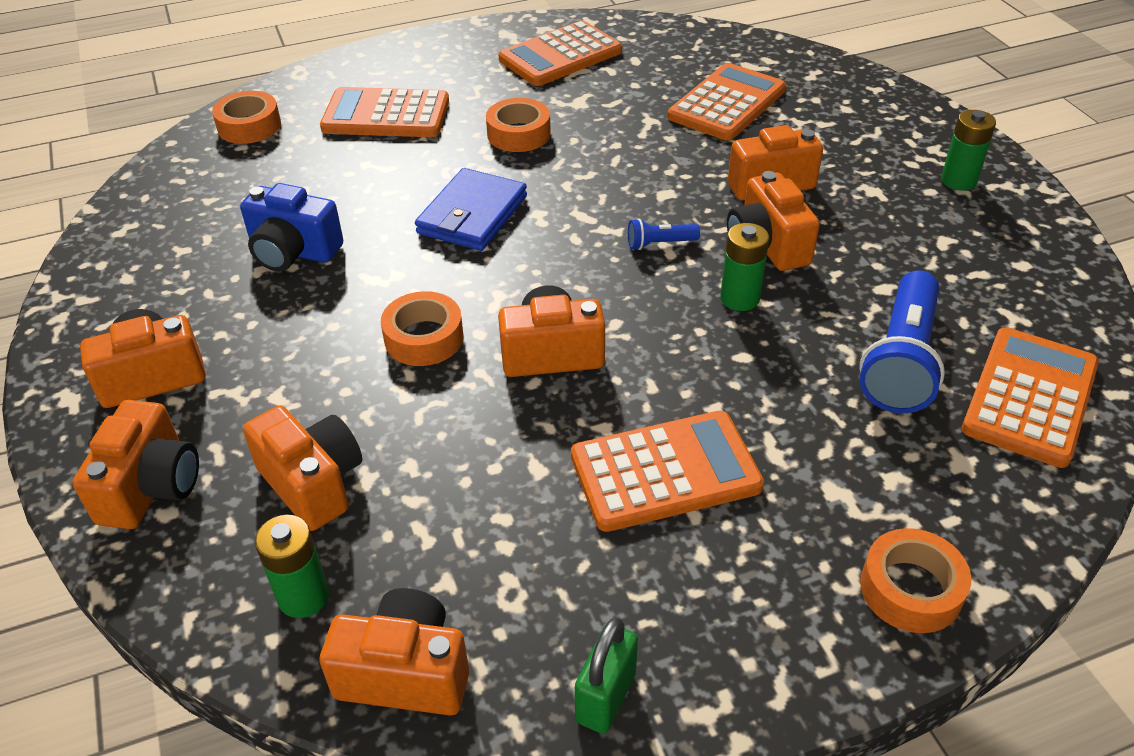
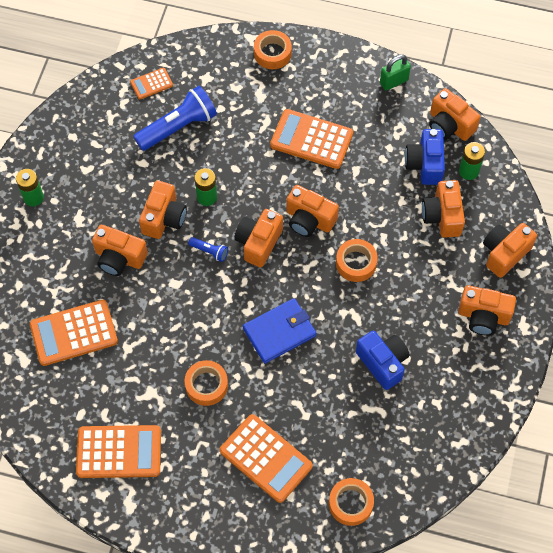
camera: 145 degrees left, 20 degrees up
orange calculator [961,327,1099,468] -> orange calculator [130,68,173,99], size x0.52
none -> orange camera [234,209,283,267]
none -> blue camera [405,129,445,185]

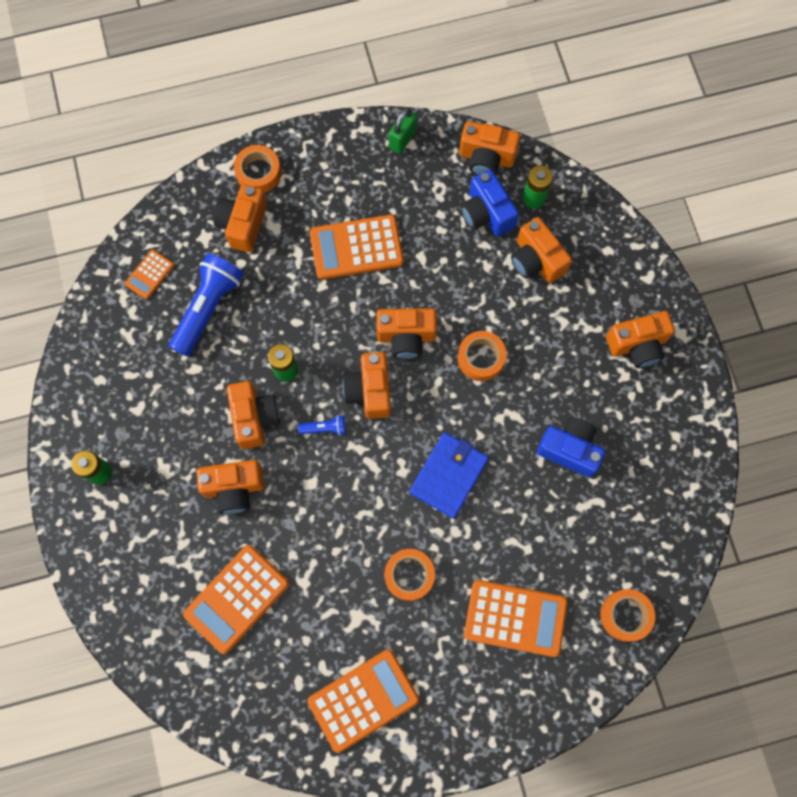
camera: 30 degrees left, 10 degrees up
orange camera [483,223,537,278] -> orange camera moved to [213,185,267,252]

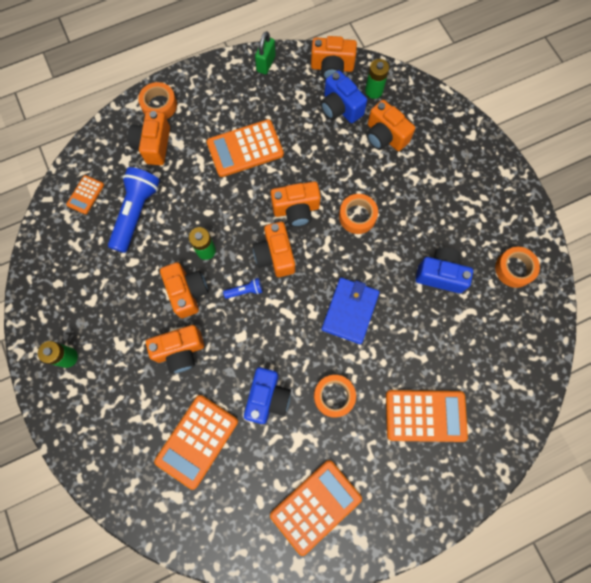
camera: 10 degrees left, 0 degrees up
orange tape [600,589,655,642] -> orange tape moved to [495,247,540,288]
orange camera [606,311,675,368] -> none
none -> blue camera [244,367,291,424]

